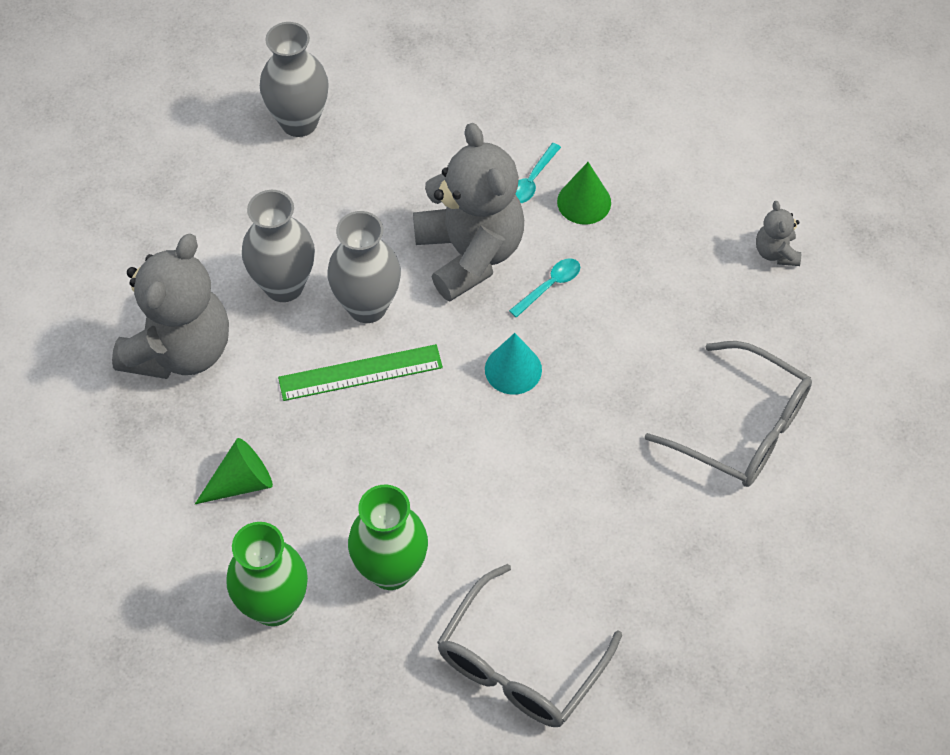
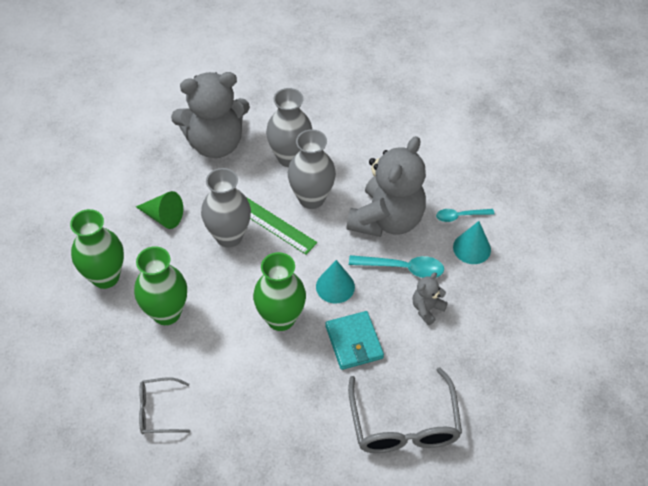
camera: 50 degrees right, 5 degrees down
grey vase [260,22,329,137] -> grey vase moved to [201,168,251,248]
grey glasses [437,564,622,727] -> grey glasses [139,377,191,434], size x0.56
turquoise spoon [509,258,580,318] -> turquoise spoon [349,255,444,278], size x1.54
green cone [557,162,611,225] -> turquoise cone [453,221,491,264]
grey teddy bear [756,201,801,266] -> grey teddy bear moved to [413,272,448,325]
none -> green vase [253,252,306,331]
none -> turquoise wallet [325,311,384,370]

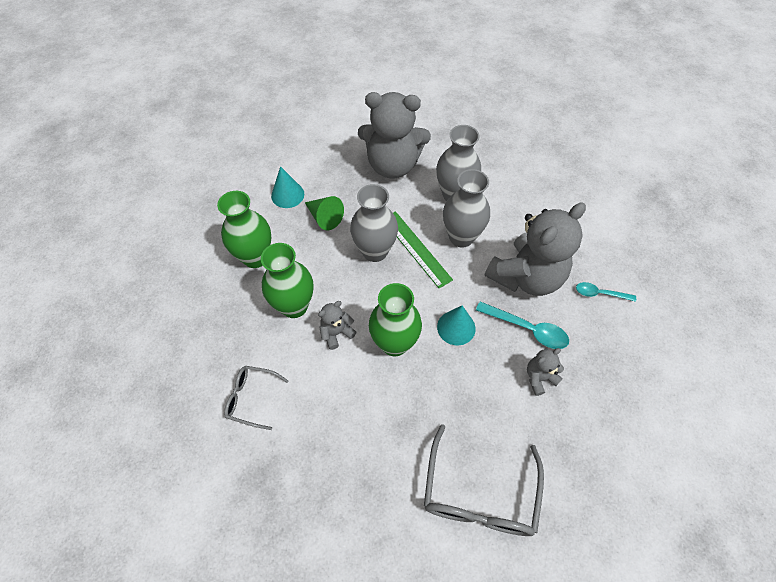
camera: 20 degrees right, 5 degrees up
turquoise wallet [325,311,384,370] -> none
turquoise cone [453,221,491,264] -> turquoise cone moved to [271,166,304,208]
none -> grey teddy bear [318,301,356,350]

